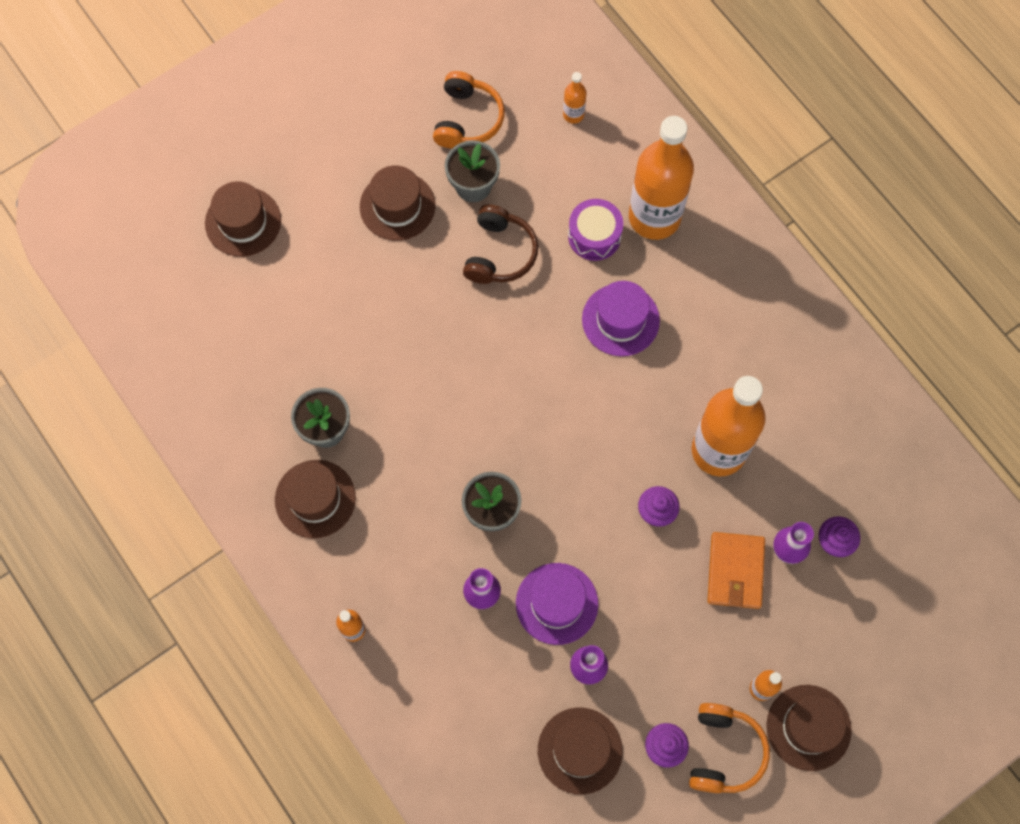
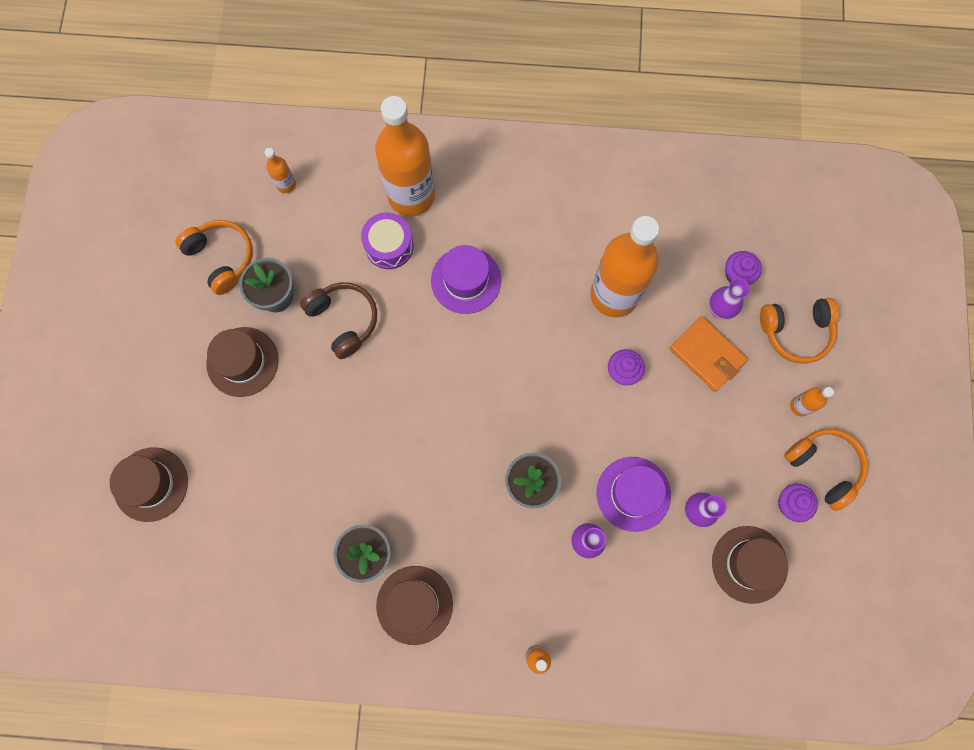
camera: 50 degrees left, 5 degrees up
brown hat [766,685,852,771] -> none
none -> orange headphones [760,298,839,363]

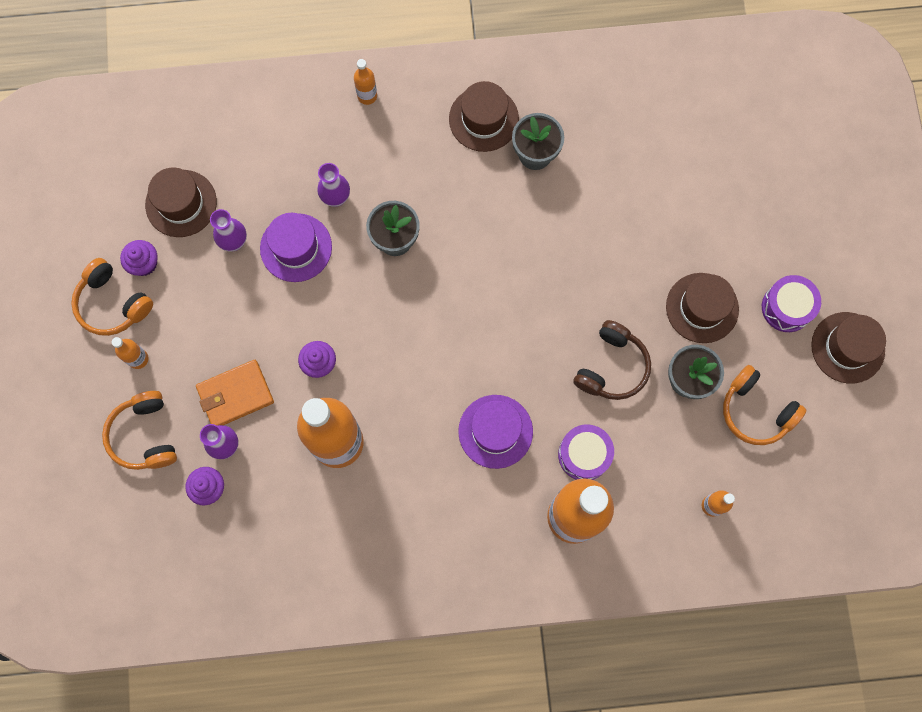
camera: 170 degrees right, 0 degrees up
brown hat [110,447,188,522] -> brown hat moved to [811,312,886,384]
brown headphones [300,282,377,359] -> brown headphones turned 105 degrees counterclockwise [573,320,651,400]
orange wallet [669,316,748,392] -> orange wallet turned 60 degrees counterclockwise [196,360,274,426]
orange headphones [760,298,839,363] -> orange headphones turned 90 degrees counterclockwise [102,391,177,470]
none -> purple drum [762,275,821,332]

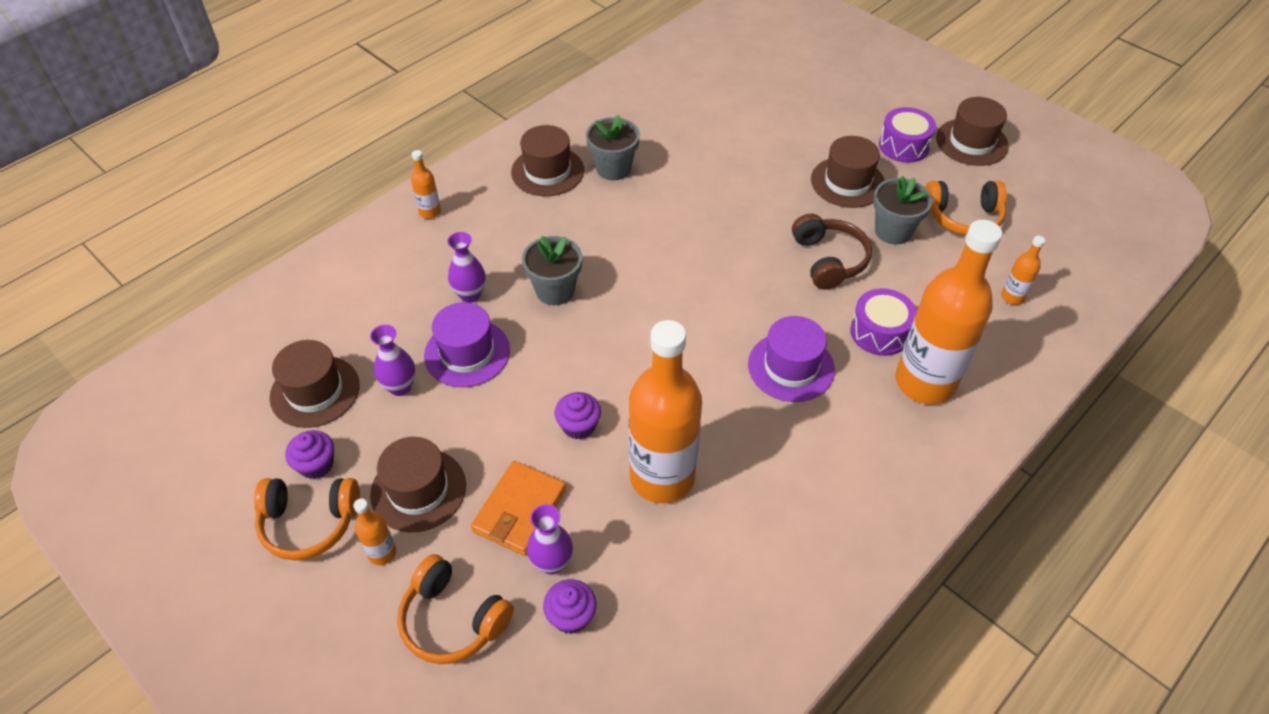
camera: 40 degrees left, 25 degrees down
none -> brown hat [370,437,466,532]

